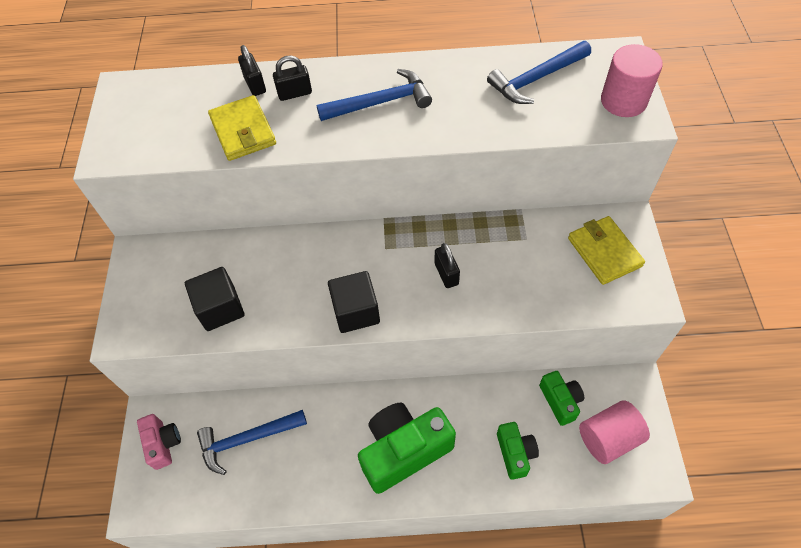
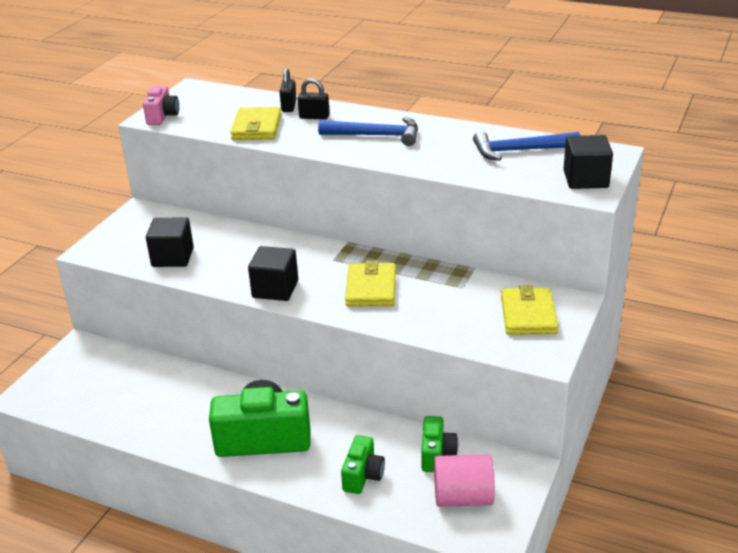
camera: 25 degrees right, 25 degrees down
pink camera [137,414,181,470] -> pink camera moved to [143,86,179,125]
blue hammer [197,410,307,475] -> none
black padlock [435,243,460,288] -> yellow wallet [345,260,396,306]
pink cylinder [601,44,663,117] -> black cube [563,135,613,189]

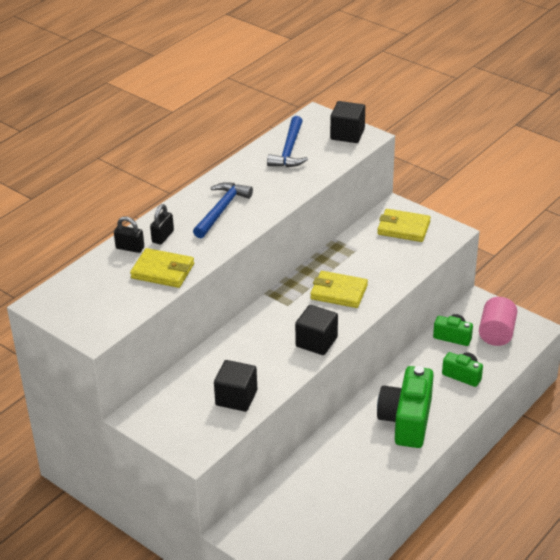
camera: 75 degrees left, 5 degrees up
pink camera [143,86,179,125] -> none

